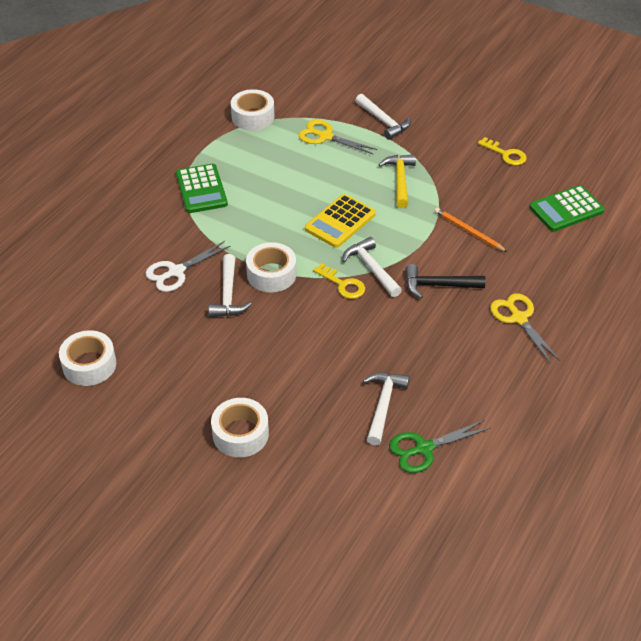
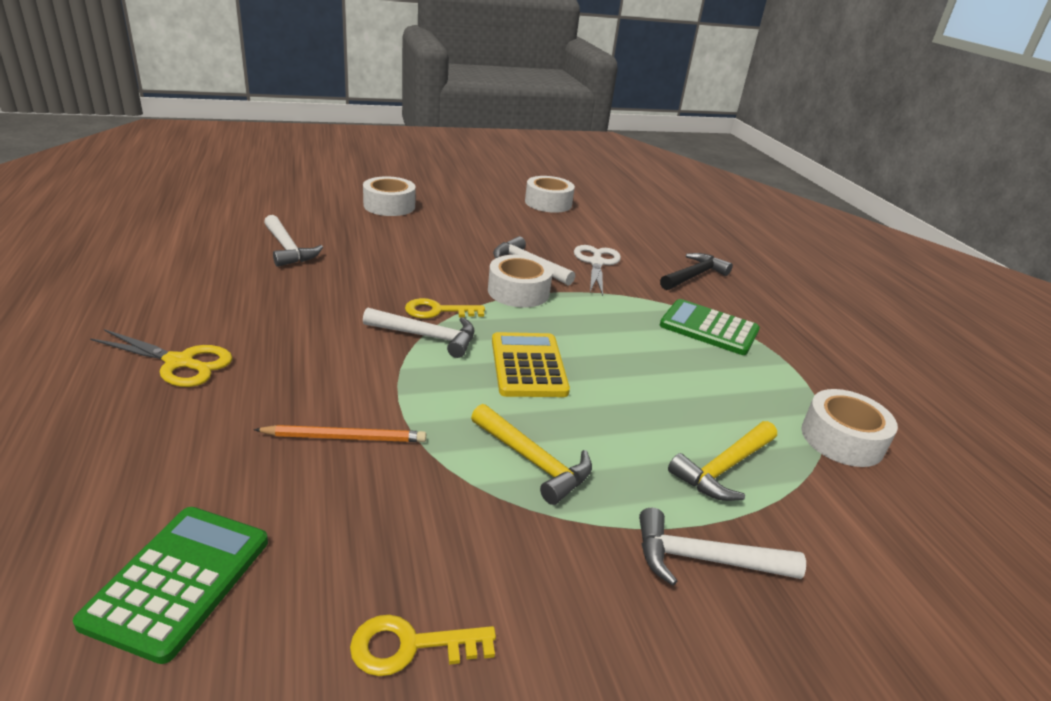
camera: 130 degrees right, 15 degrees down
yellow scissors [298,120,378,154] -> yellow hammer [668,421,777,501]
green scissors [389,420,491,473] -> none
black hammer [405,264,485,298] -> black hammer moved to [660,253,733,290]

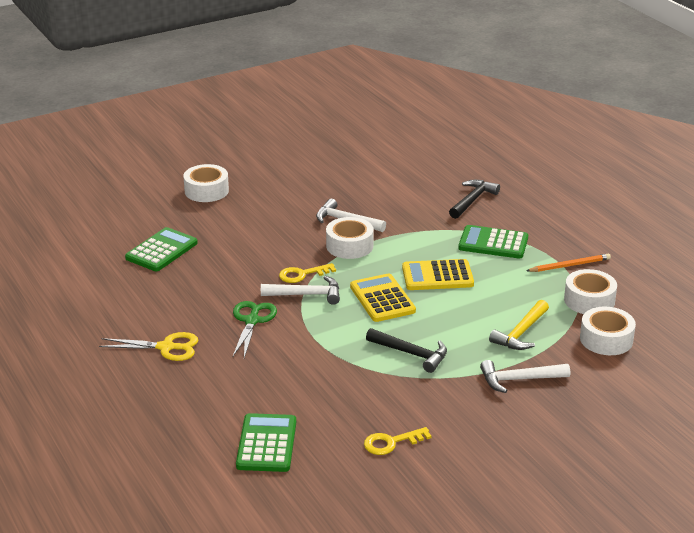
camera: 10 degrees left, 0 degrees up
orange pencil [254,425,426,442] -> orange pencil moved to [526,254,611,272]
white hammer [264,215,323,267] -> green calculator [125,227,198,271]
yellow hammer [471,404,592,505] -> black hammer [366,328,447,373]
white tape [525,176,575,213] -> white tape moved to [580,307,636,355]
white scissors [574,245,621,296] -> none
none -> green scissors [233,301,277,358]
none -> yellow calculator [402,259,474,290]

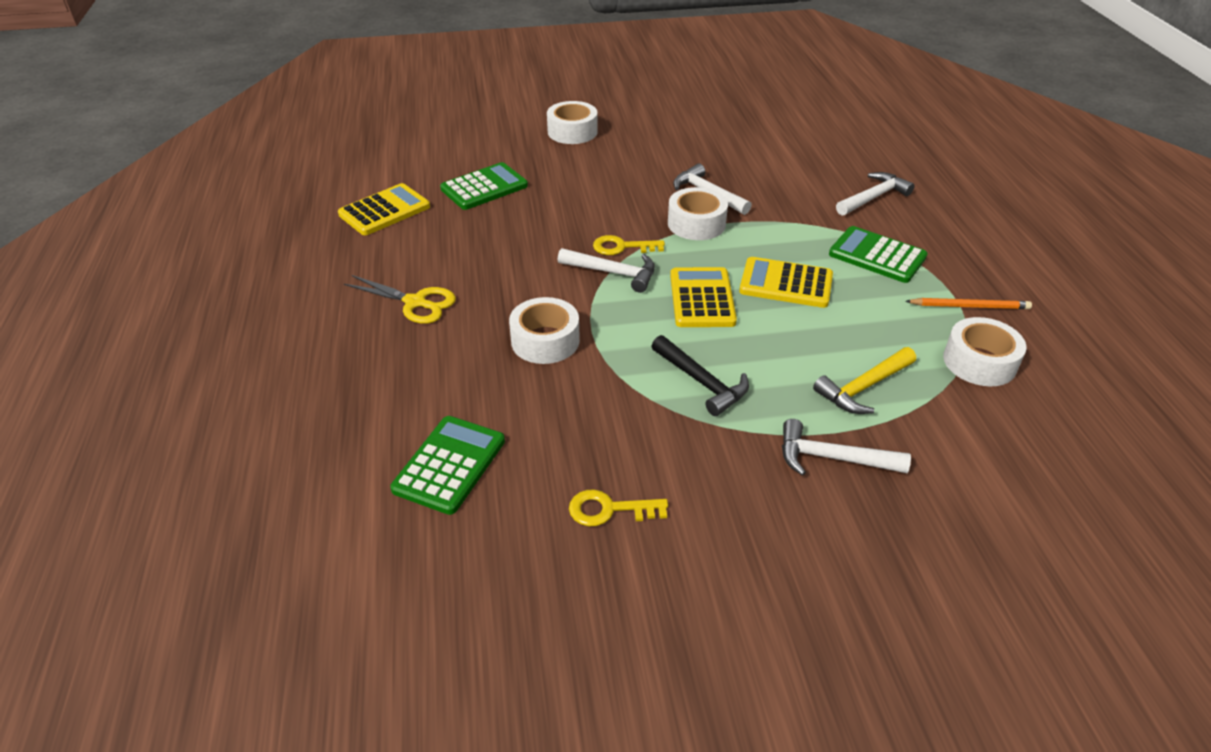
camera: 20 degrees right, 10 degrees up
green scissors [233,301,277,358] -> none
black hammer [449,180,500,219] -> white hammer [836,172,915,216]
white tape [580,307,636,355] -> white tape moved to [509,297,580,364]
none -> yellow calculator [338,183,430,235]

